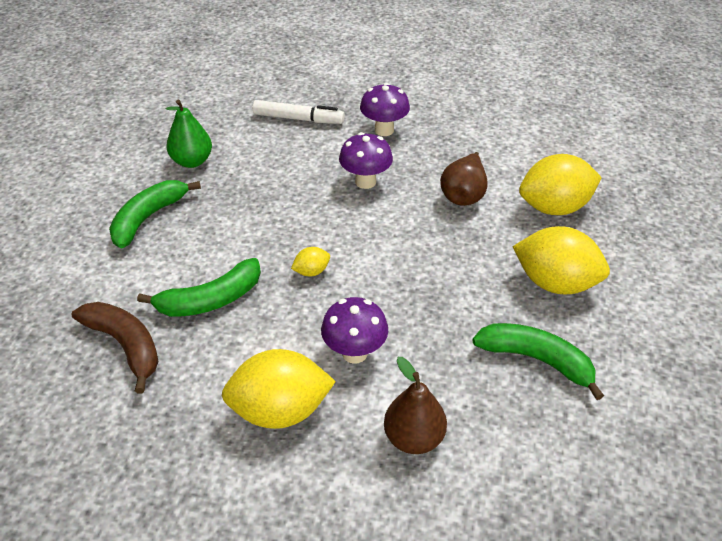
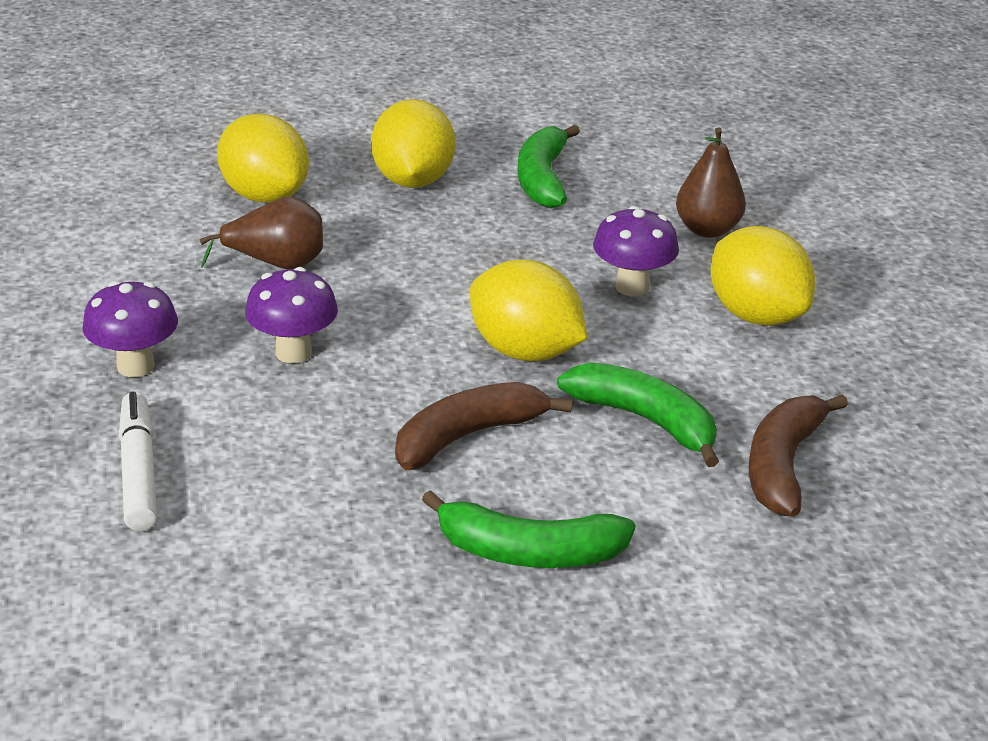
camera: 115 degrees left, 10 degrees down
green pear [165,100,212,168] -> none
yellow lemon [291,247,330,276] -> yellow lemon [470,260,587,361], size x2.23
none -> brown banana [395,382,573,470]

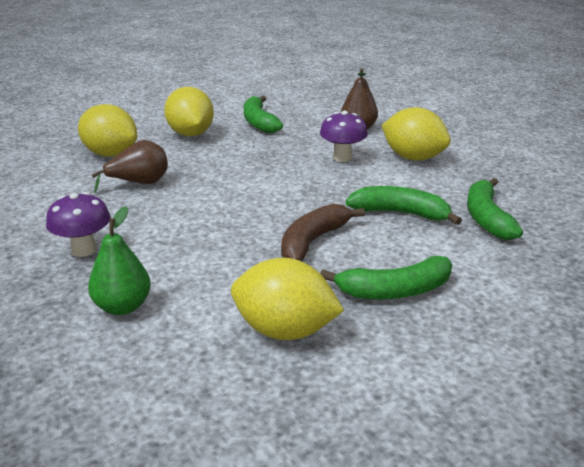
camera: 20 degrees left, 5 degrees down
white marker [119,392,157,531] -> green pear [88,206,151,315]
purple mushroom [245,267,338,363] -> none
yellow lemon [470,260,587,361] -> yellow lemon moved to [231,258,344,340]
brown banana [749,394,848,517] -> green banana [467,178,523,240]

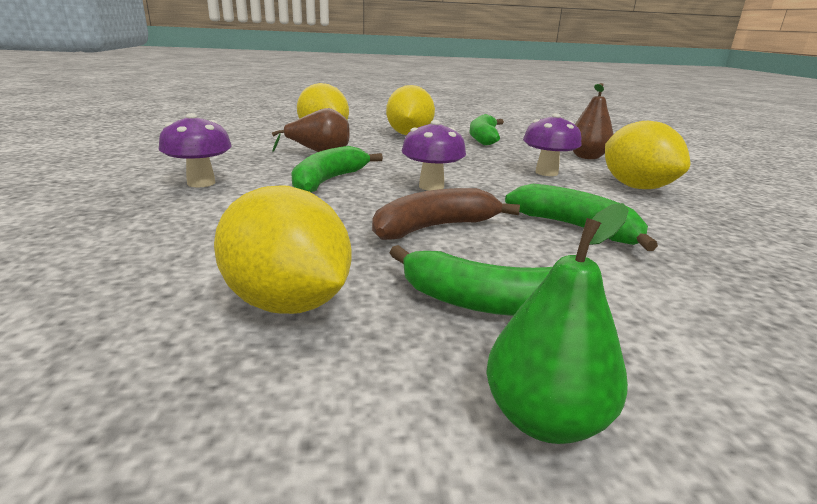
camera: 25 degrees right, 5 degrees down
green pear [88,206,151,315] -> green pear moved to [486,203,628,444]
green banana [467,178,523,240] -> green banana moved to [291,146,383,192]
none -> purple mushroom [401,120,466,191]

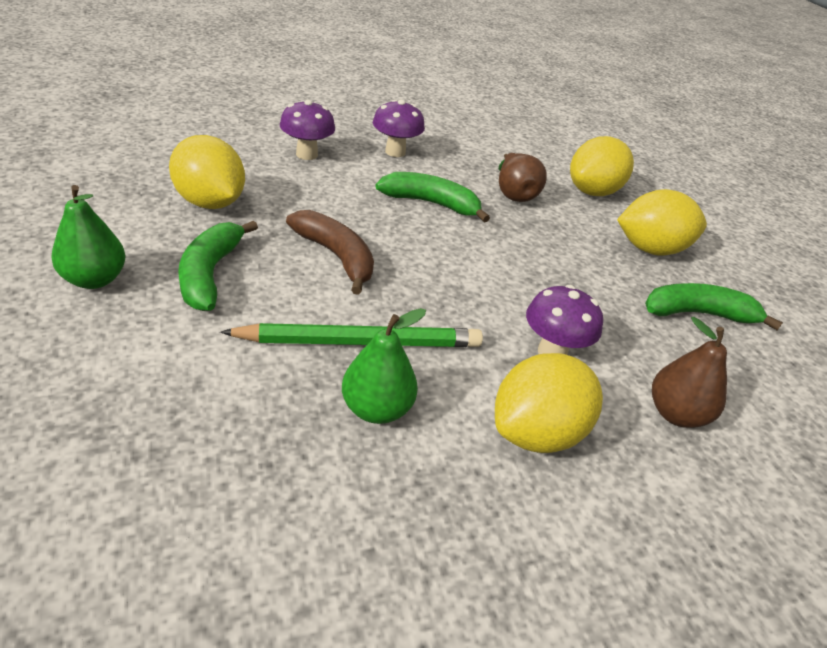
camera: 75 degrees right, 15 degrees up
yellow lemon [214,185,352,314] -> yellow lemon turned 75 degrees counterclockwise [169,135,245,209]
purple mushroom [401,120,466,191] -> purple mushroom moved to [280,100,335,160]
green banana [505,184,658,251] -> green pencil [220,323,483,347]
none -> green pear [342,308,426,424]

